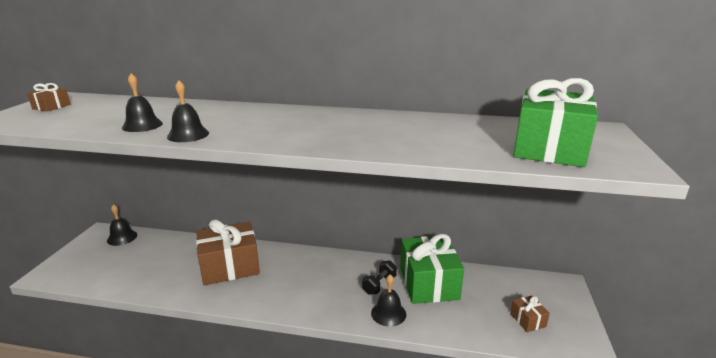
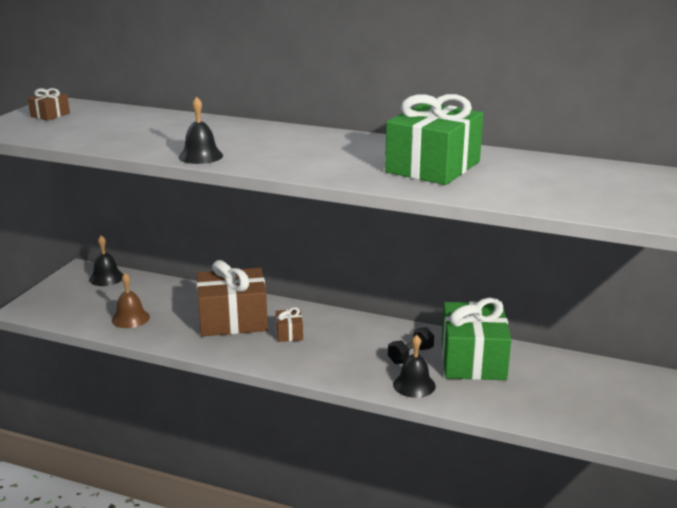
camera: 10 degrees right, 0 degrees up
black bell [122,73,163,132] -> none
brown gift [510,296,550,332] -> brown gift moved to [276,307,303,342]
green gift [513,78,598,167] -> green gift moved to [385,94,484,185]
none -> brown bell [112,273,150,328]

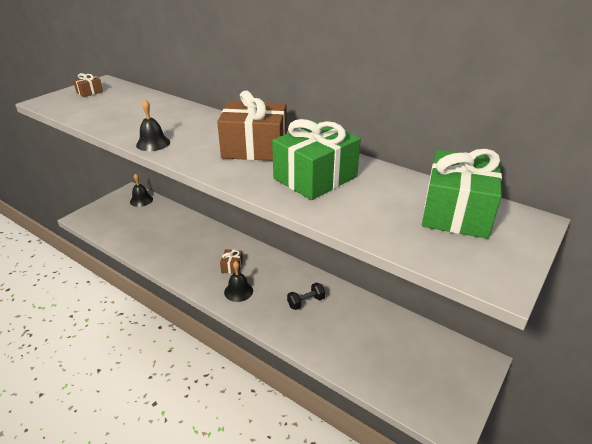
camera: 15 degrees right, 10 degrees up
brown bell [112,273,150,328] -> none
brown gift [196,260,268,336] -> brown gift moved to [217,91,287,161]
black bell [393,335,436,398] -> black bell moved to [224,261,253,302]
green gift [441,298,511,380] -> green gift moved to [422,149,502,239]

